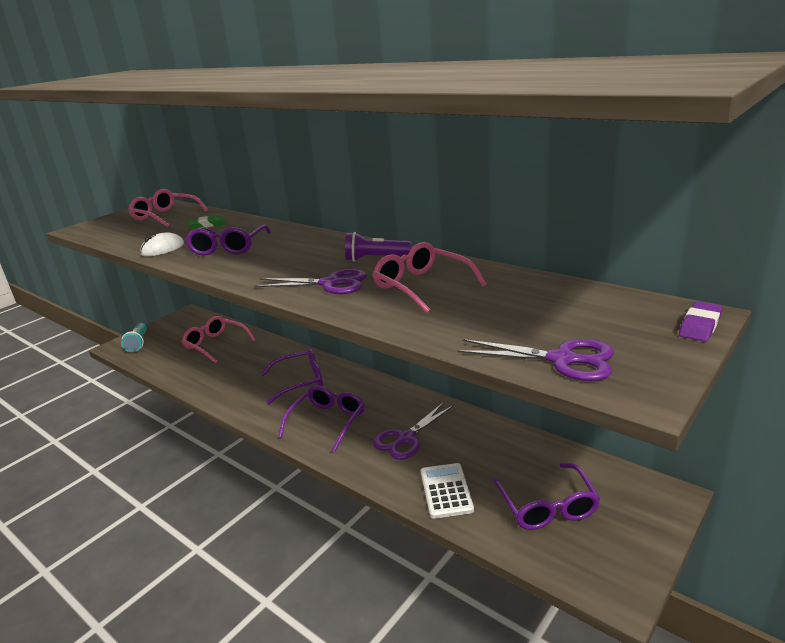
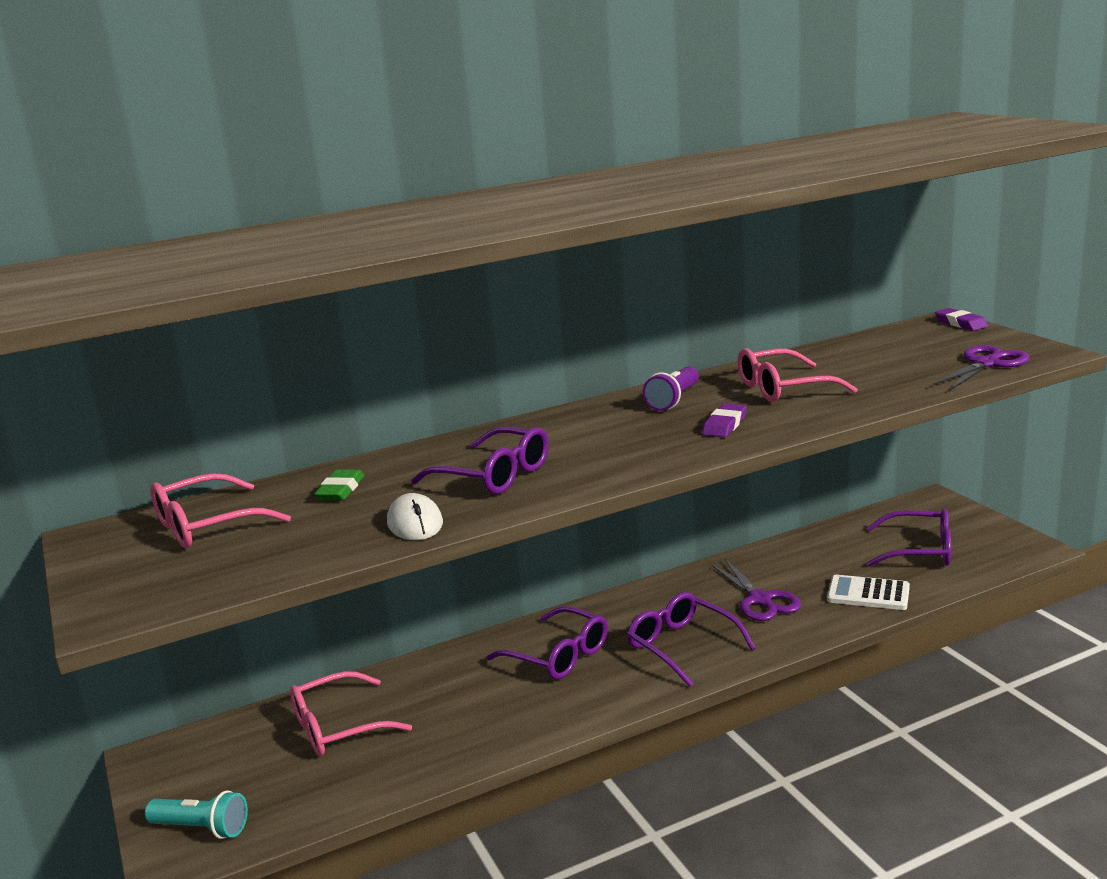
camera: 65 degrees left, 5 degrees down
purple scissors [255,269,367,294] -> purple eraser [702,403,747,438]
purple glasses [261,348,323,405] -> purple glasses turned 120 degrees clockwise [486,606,608,680]

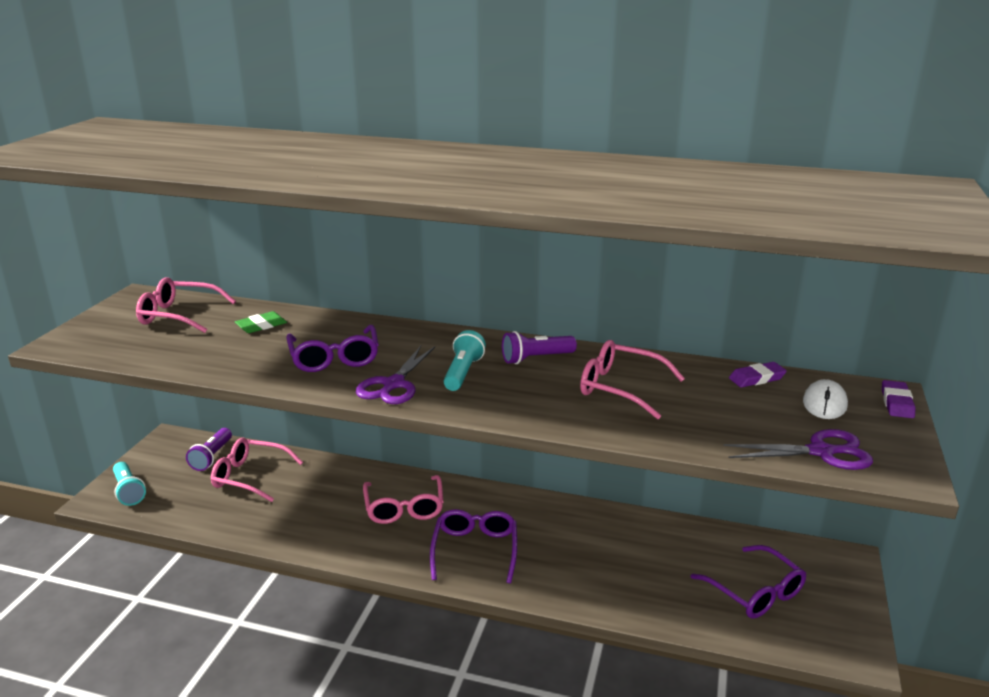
camera: 40 degrees right, 5 degrees up
white mouse [387,493,443,540] -> white mouse moved to [803,379,848,419]
purple glasses [486,606,608,680] -> pink glasses [363,475,443,524]
purple eraser [702,403,747,438] -> purple eraser moved to [729,362,787,387]
purple scissors [710,559,801,621] -> purple scissors moved to [356,346,435,404]
white calculator [827,575,910,610] -> none
none -> purple flashlight [186,428,232,471]
none -> turquoise flashlight [444,330,486,391]

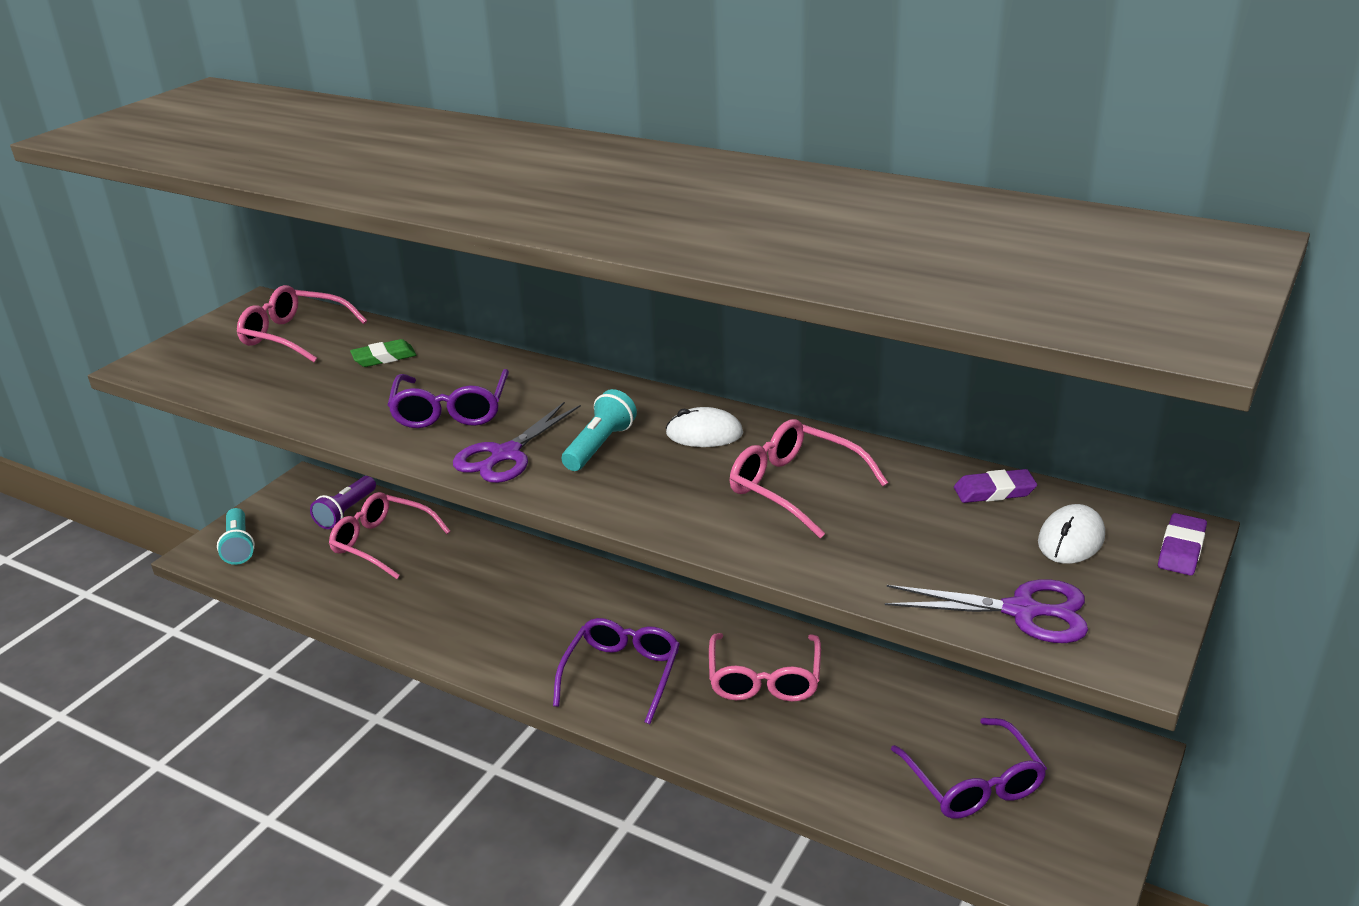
camera: 15 degrees right, 5 degrees up
pink glasses [363,475,443,524] -> pink glasses moved to [709,633,821,702]
purple flashlight [502,331,577,364] -> white mouse [665,407,743,447]

